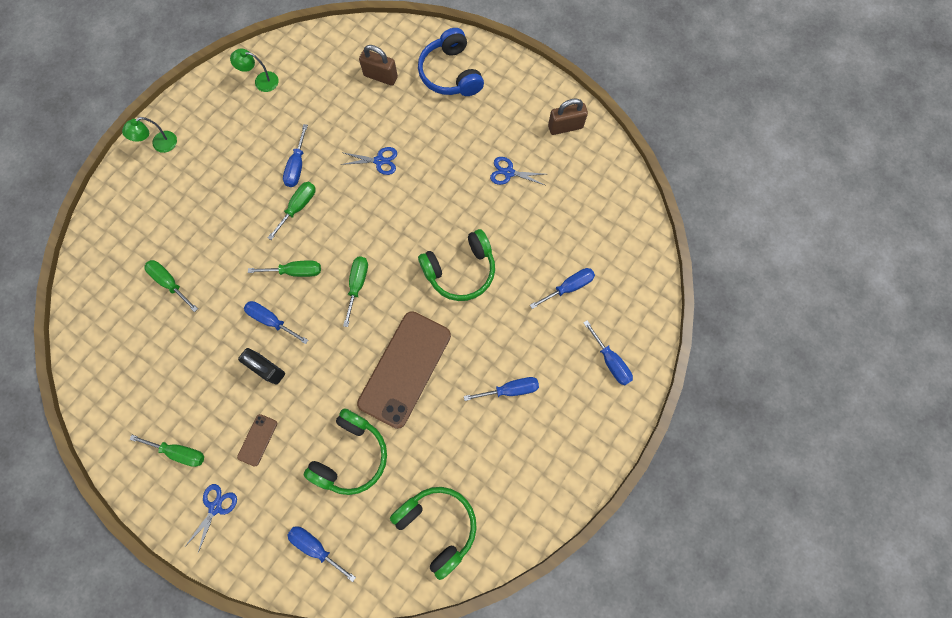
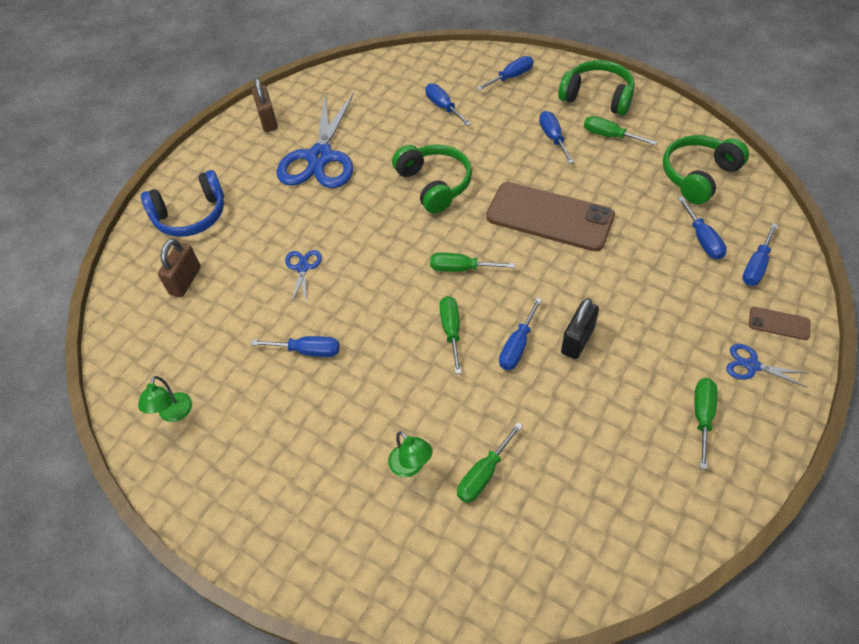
camera: 90 degrees left, 20 degrees down
green lamp [122,117,177,153] -> green lamp moved to [388,431,433,477]
brown phone [237,414,277,466] -> brown phone moved to [749,307,811,340]
green screwdriver [267,182,316,240] -> green screwdriver moved to [584,116,657,145]
green headphones [304,408,387,495] -> green headphones moved to [558,60,635,116]
blue scissors [490,157,546,185] -> blue scissors [277,93,354,188], size x2.30
none -> blue screwdriver [678,196,727,259]

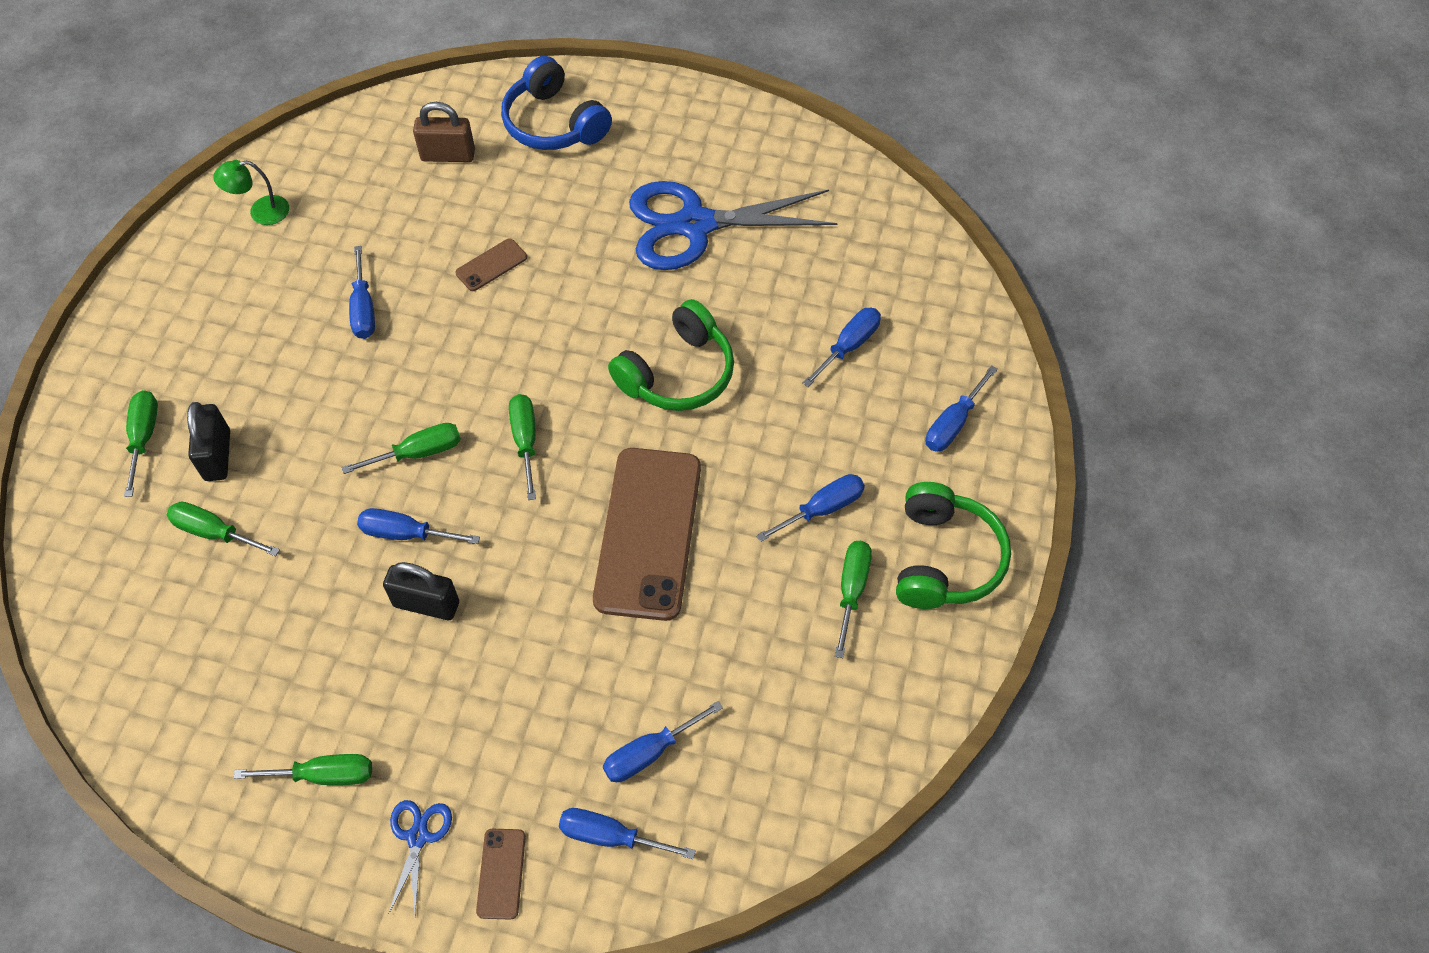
camera: 70 degrees right, 5 degrees up
brown padlock [252,78,278,132] -> none
blue scissors [285,250,322,304] -> brown phone [455,238,527,291]
green lamp [388,431,433,477] -> black padlock [187,402,230,481]
blue screwdriver [477,56,533,91] -> blue screwdriver turned 90 degrees clockwise [925,365,998,452]
green headphones [663,135,749,204] -> none
none -> green screwdriver [124,390,158,497]

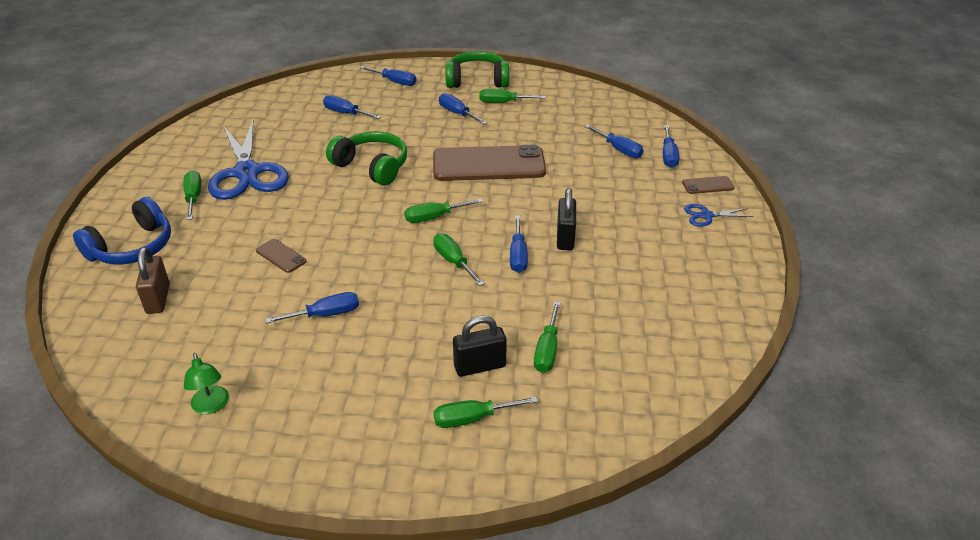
camera: 100 degrees left, 20 degrees down
green screwdriver [234,754,372,785] -> green screwdriver moved to [183,170,202,220]

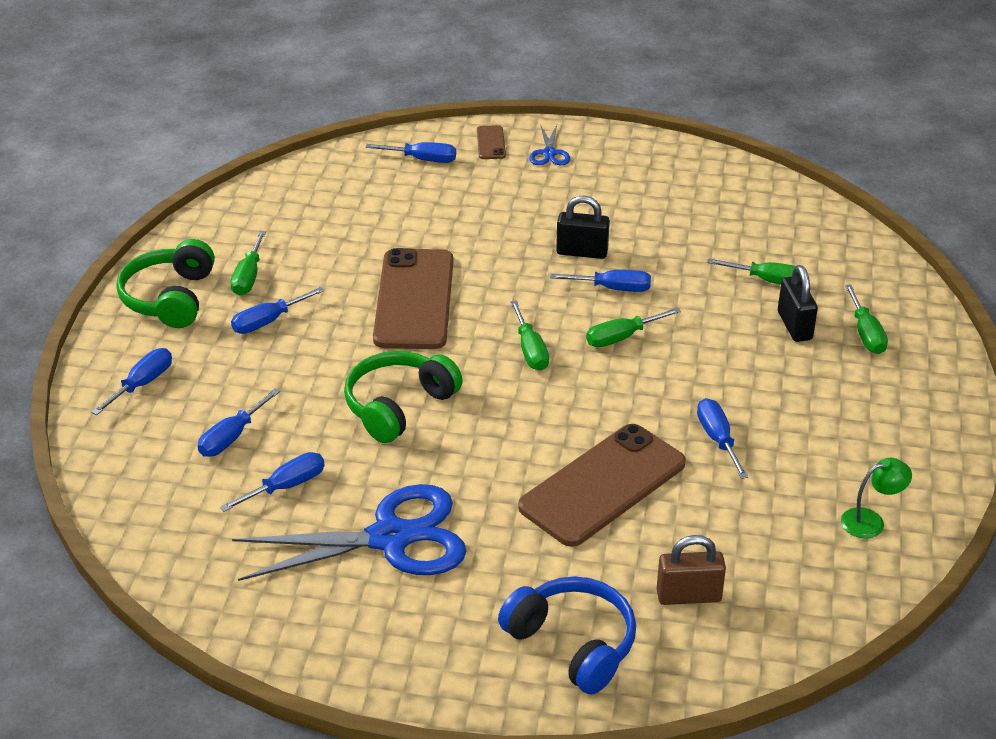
camera: 85 degrees left, 0 degrees up
green screwdriver [183,170,202,220] -> none
brown phone [256,239,307,273] -> brown phone [518,424,686,547], size x2.38
blue screwdriver [585,125,644,158] -> blue screwdriver moved to [220,452,325,512]

